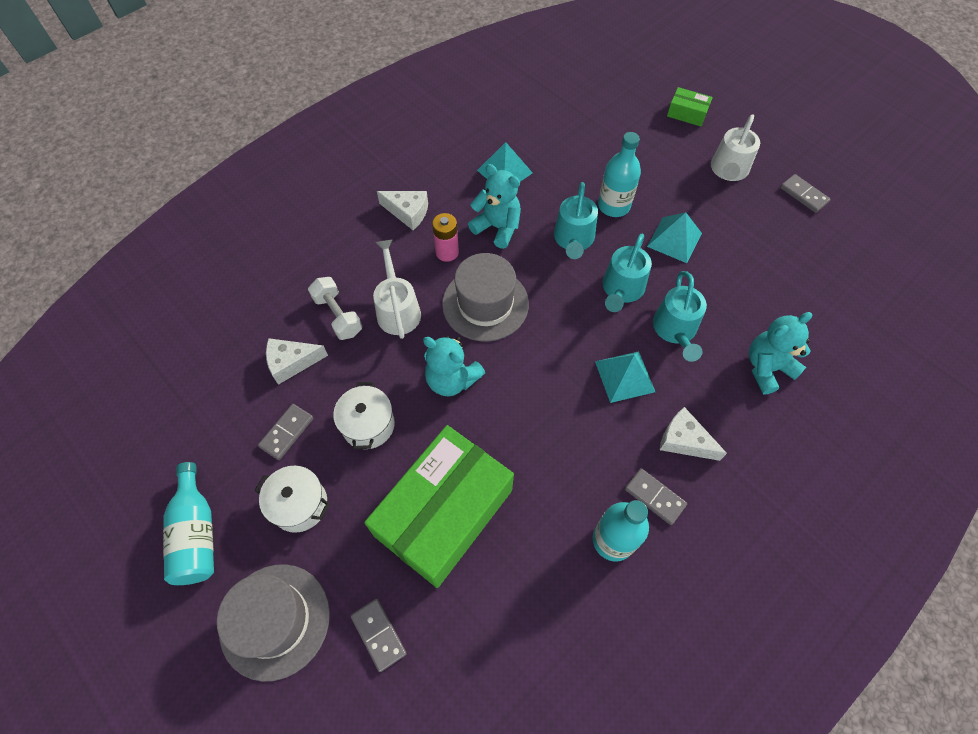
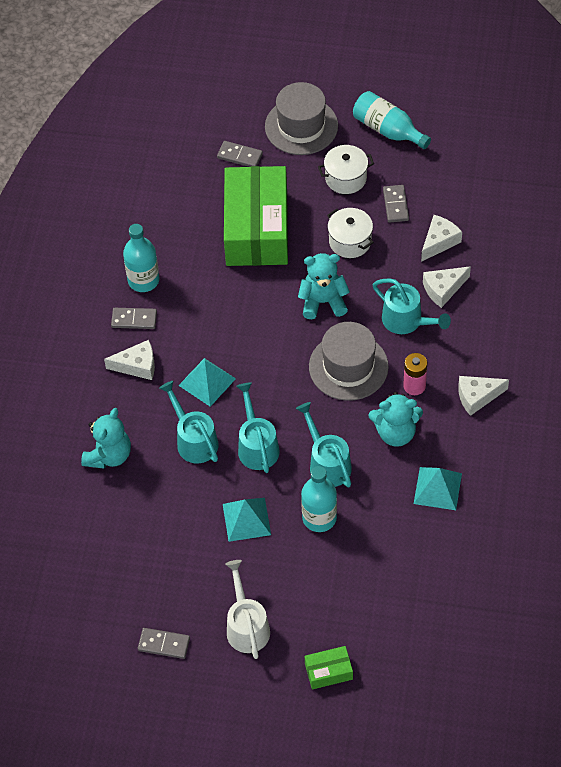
camera: 145 degrees right, 5 degrees down
white dumbbell [308,277,362,340] -> white cheese [423,266,471,308]
white watering can [373,239,421,339] -> turquoise watering can [373,278,451,334]

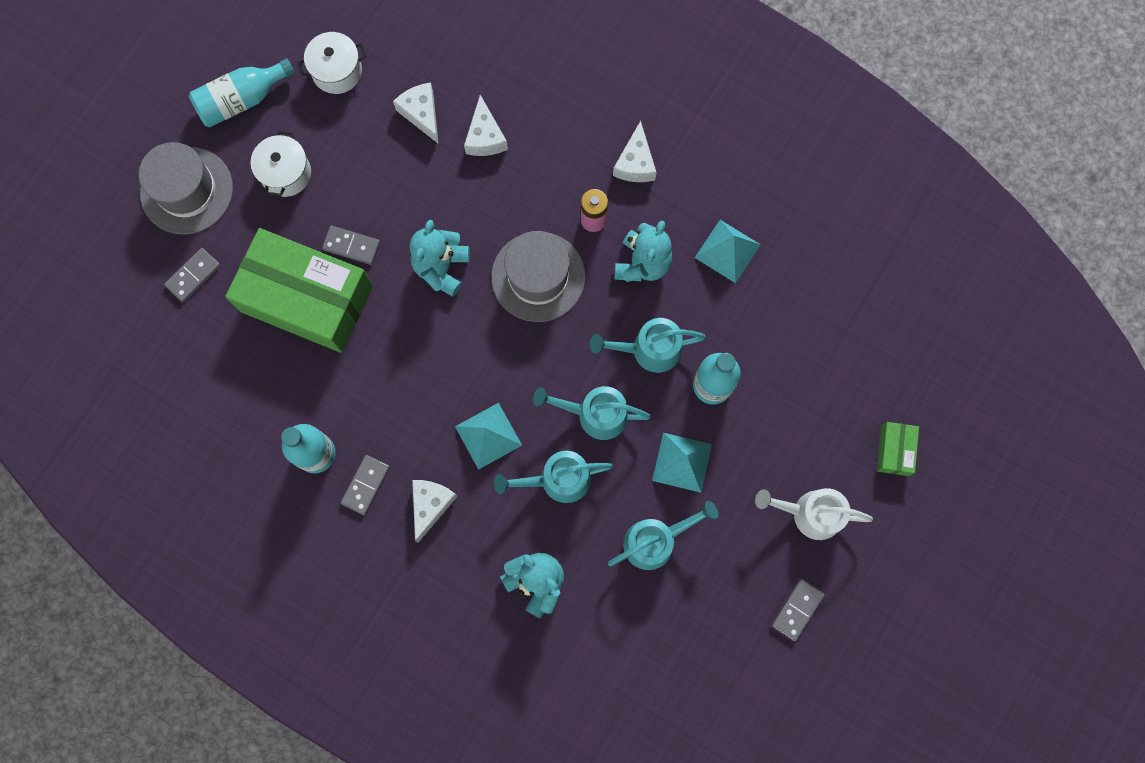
camera: 70 degrees left, 20 degrees up
white pot [327,208,374,258] -> white pot moved to [298,32,367,94]
turquoise watering can [373,278,451,334] -> turquoise watering can moved to [608,501,719,570]
grey domino [383,185,409,223] -> grey domino moved to [322,226,380,265]

